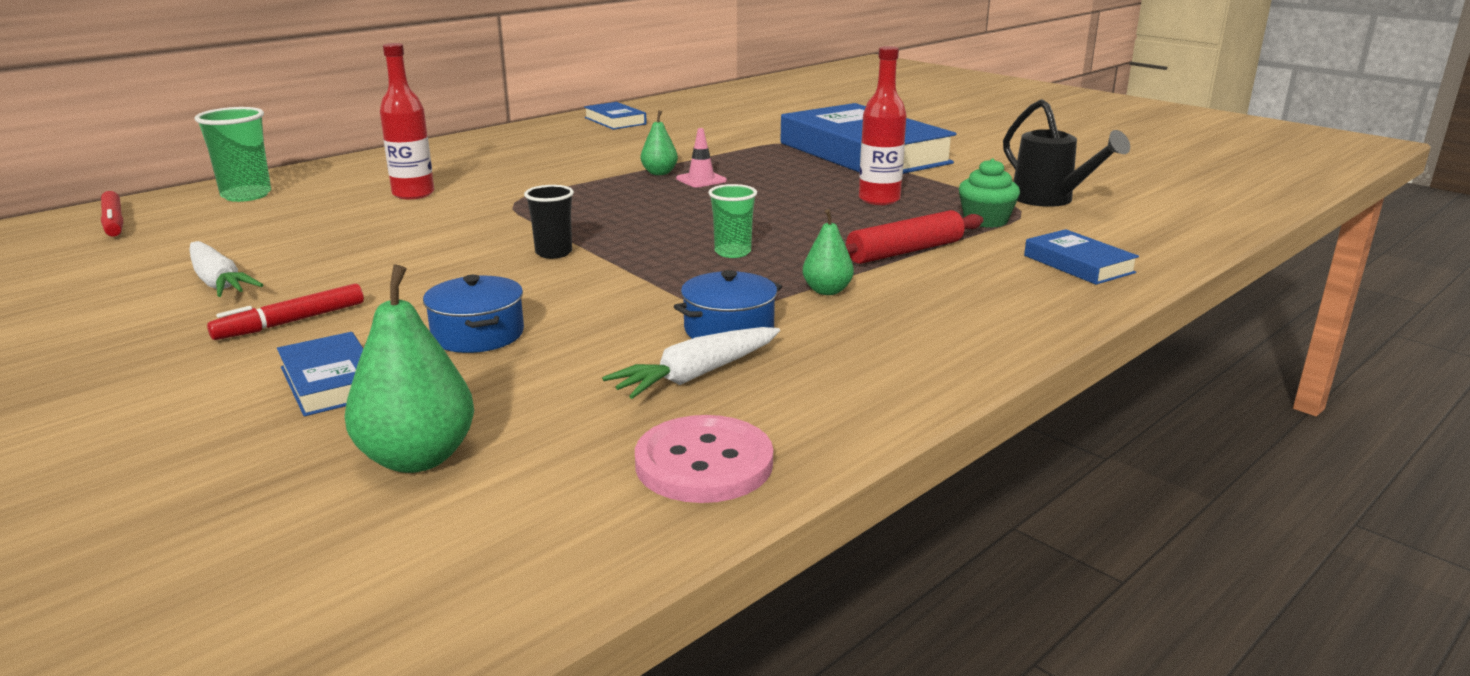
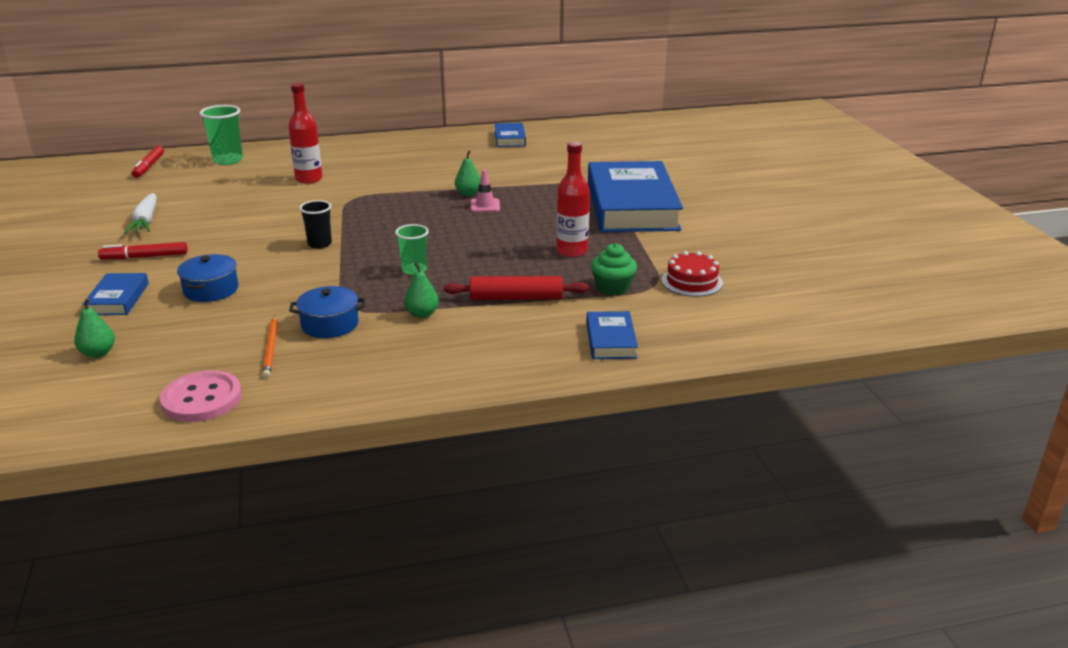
camera: 30 degrees right, 5 degrees up
green pear [345,265,474,473] -> green pear [74,298,115,358], size x0.58
white carrot [602,327,780,399] -> orange pencil [262,316,278,378]
black watering can [1003,99,1130,207] -> red cake [661,251,723,297]

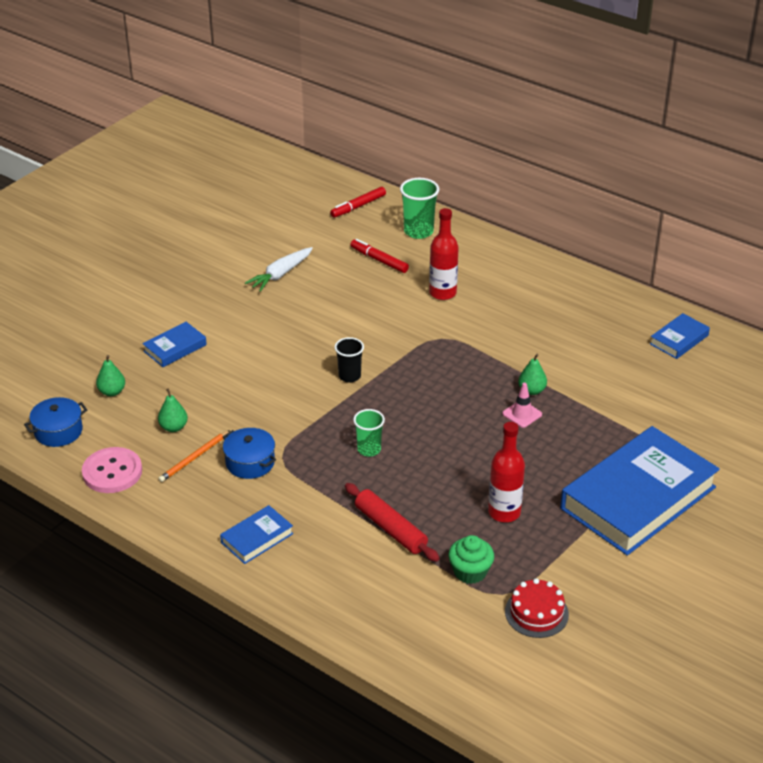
camera: 50 degrees right, 10 degrees up
red marker [98,242,187,259] -> red marker moved to [350,239,409,273]
blue pot [177,254,239,302] -> blue pot moved to [24,397,87,447]
green pear [404,262,439,318] -> green pear moved to [158,388,188,432]
blue book [586,311,638,359] -> blue book moved to [220,505,294,564]

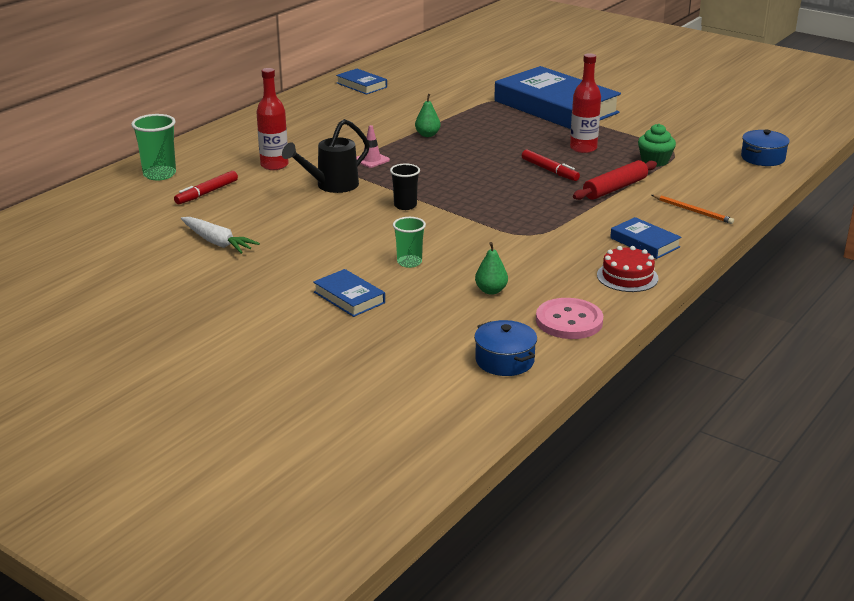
camera: 90 degrees left, 10 degrees down
green pear [96,355,125,396] -> none
orange pencil [158,430,230,482] -> orange pencil moved to [652,195,734,224]
blue pot [223,428,276,479] -> blue pot moved to [741,130,790,166]
red marker [330,187,386,218] -> red marker moved to [522,150,580,181]
green cup [353,409,385,456] -> green cup moved to [393,217,426,268]
pink traffic cone [502,383,542,428] -> pink traffic cone moved to [356,125,390,168]
red cake [505,578,569,638] -> red cake moved to [597,246,659,292]
none -> black watering can [282,119,370,193]

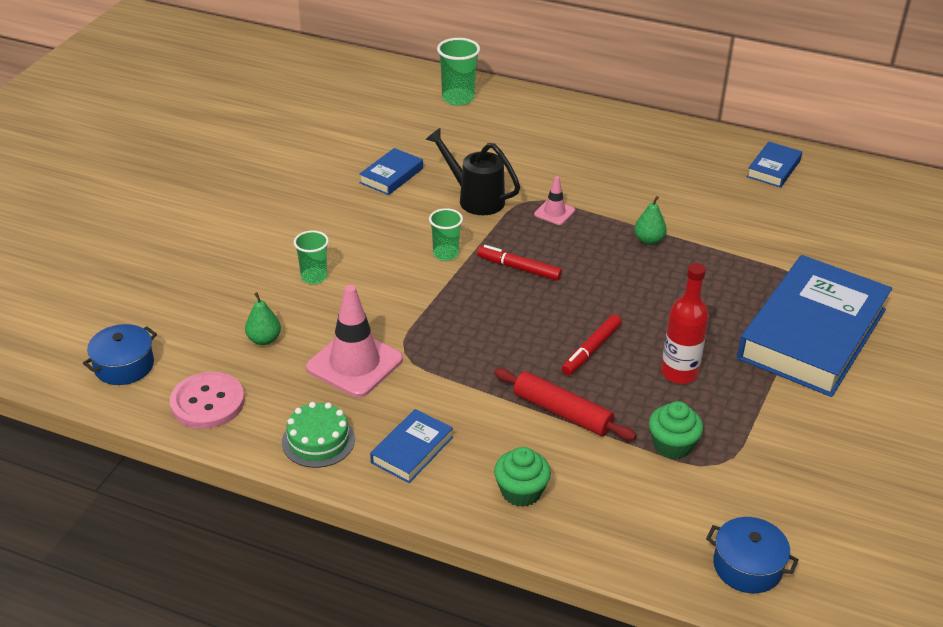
camera: 75 degrees right, 10 degrees up
red marker [174,171,238,204] -> red marker moved to [477,245,562,281]
white carrot [181,217,260,254] -> none
red bottle [256,68,289,170] -> none
blue book [313,269,385,317] -> blue book moved to [359,148,423,195]
black cup [390,164,420,210] -> green cup [429,208,463,261]
red cake [597,246,659,292] -> green cake [282,402,355,468]
orange pencil [652,195,734,224] -> green cupcake [494,447,551,507]
none -> pink traffic cone [306,285,403,397]

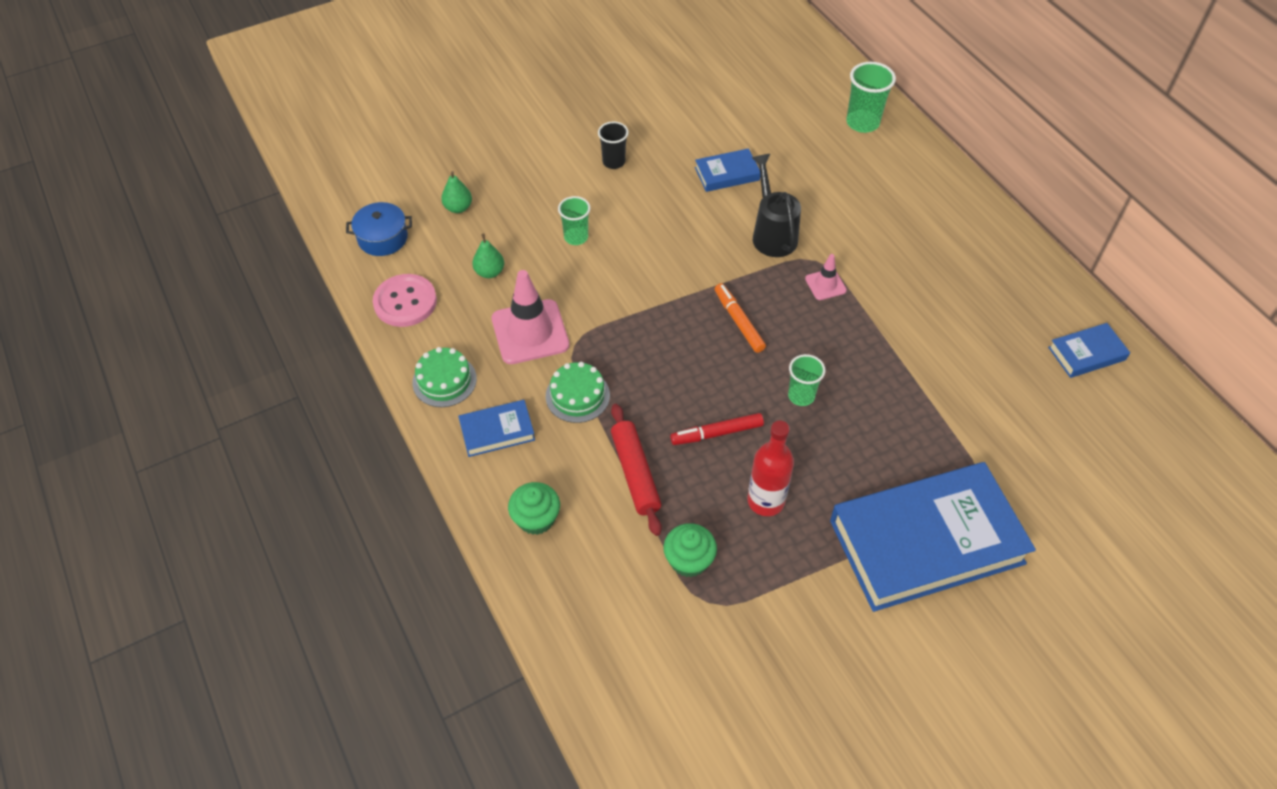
camera: 40 degrees right, 15 degrees up
green cup [429,208,463,261] -> green cup moved to [788,354,826,406]
red marker [477,245,562,281] -> orange marker [715,283,766,353]
green pear [634,196,667,245] -> green pear moved to [441,171,472,213]
blue pot [706,517,799,593] -> none
none -> green cake [546,362,610,423]
none -> black cup [598,121,629,169]

